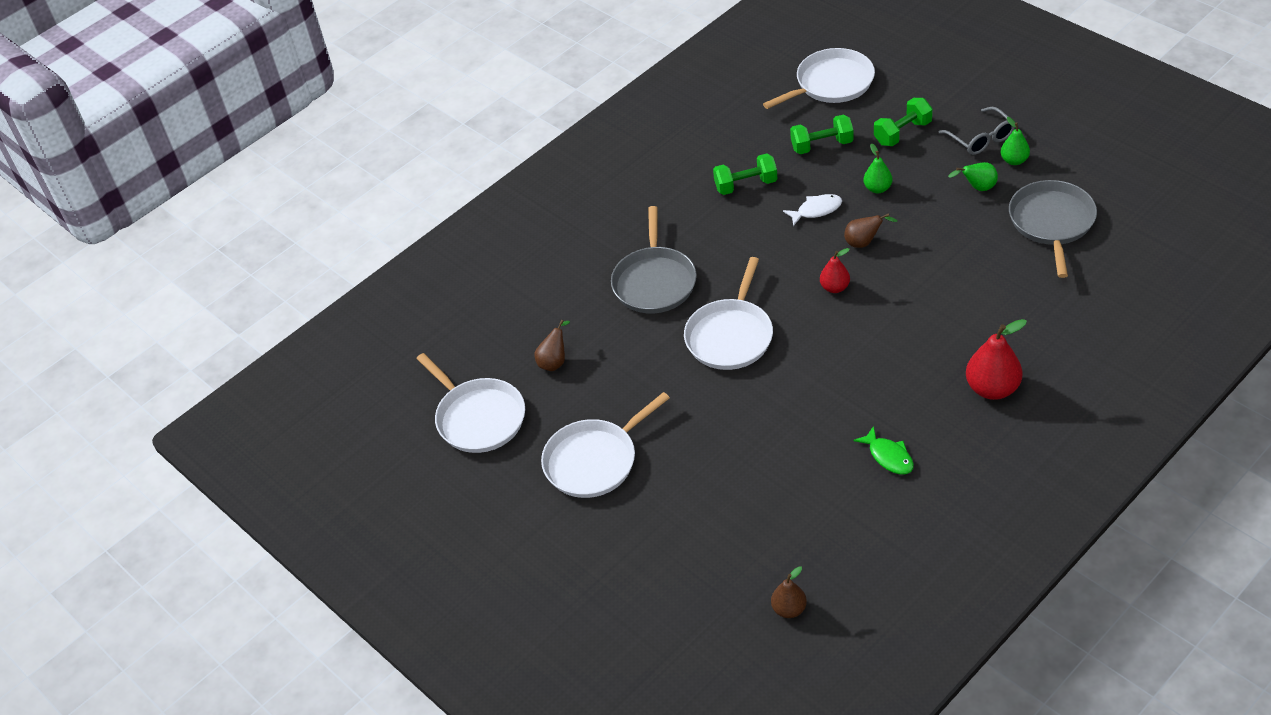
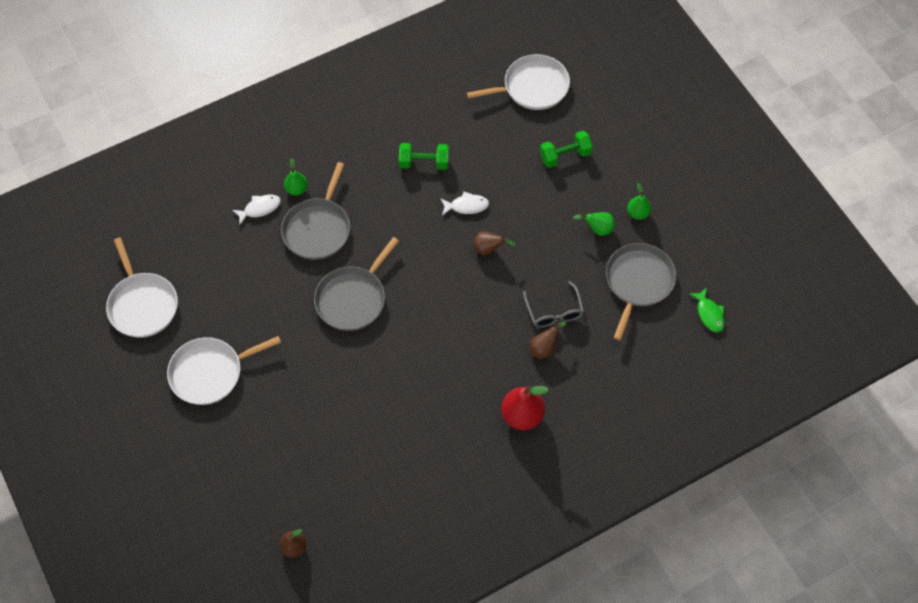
camera: 10 degrees right, 15 degrees up
brown pear [534,320,570,371] -> brown pear moved to [530,322,566,359]
white pan [684,257,773,370] -> grey pan [314,237,399,331]
green dumbbell [790,114,854,154] -> none
red pear [820,248,850,293] -> none
green fish [853,426,914,474] -> green fish moved to [689,288,725,333]
green pear [863,144,893,193] -> green pear moved to [284,158,308,196]
grey glasses [938,107,1015,155] -> grey glasses moved to [523,281,584,328]
none -> white fish [232,195,281,225]

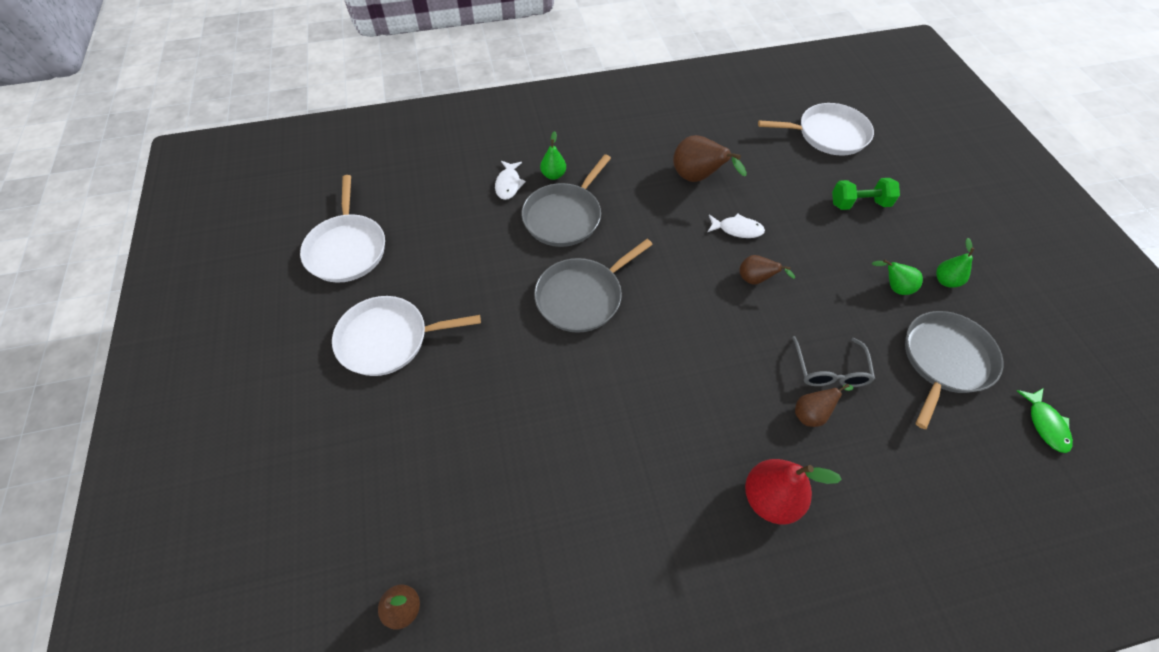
camera: 15 degrees right, 5 degrees down
white fish [232,195,281,225] -> white fish turned 105 degrees clockwise [495,161,526,200]
green dumbbell [399,143,449,170] -> brown pear [673,135,747,182]

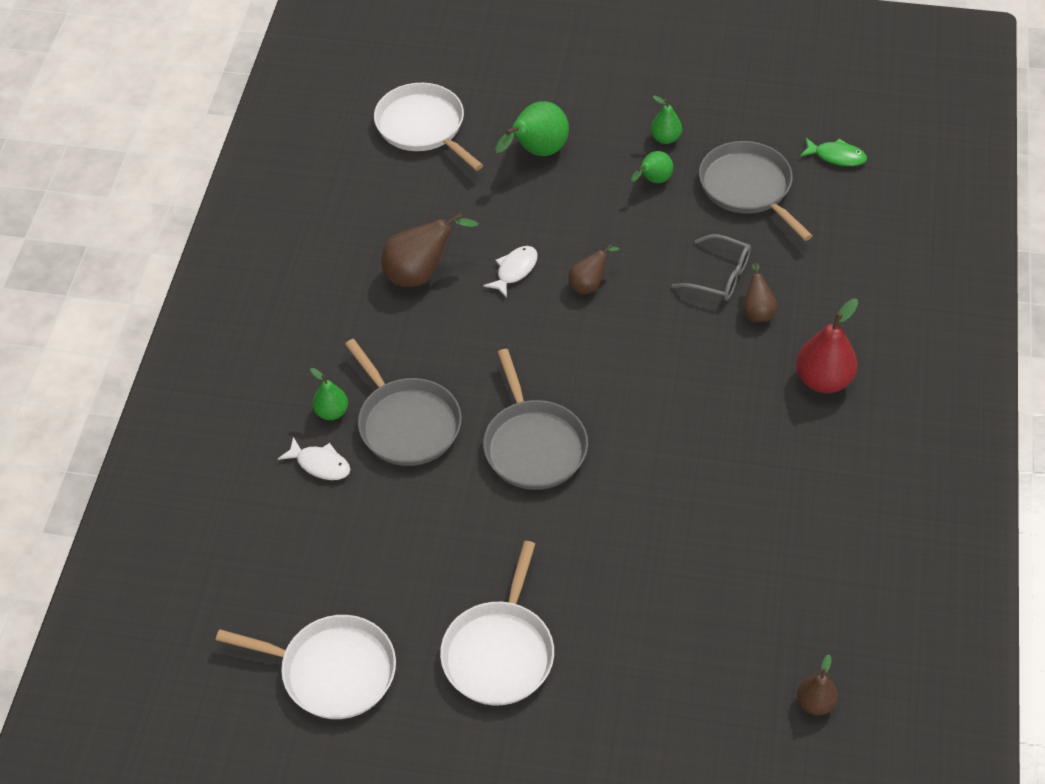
camera: 65 degrees left, 5 degrees down
white pan [758,103,874,156] -> white pan turned 60 degrees counterclockwise [374,83,483,171]
green dumbbell [832,178,900,210] -> green pear [495,101,569,156]

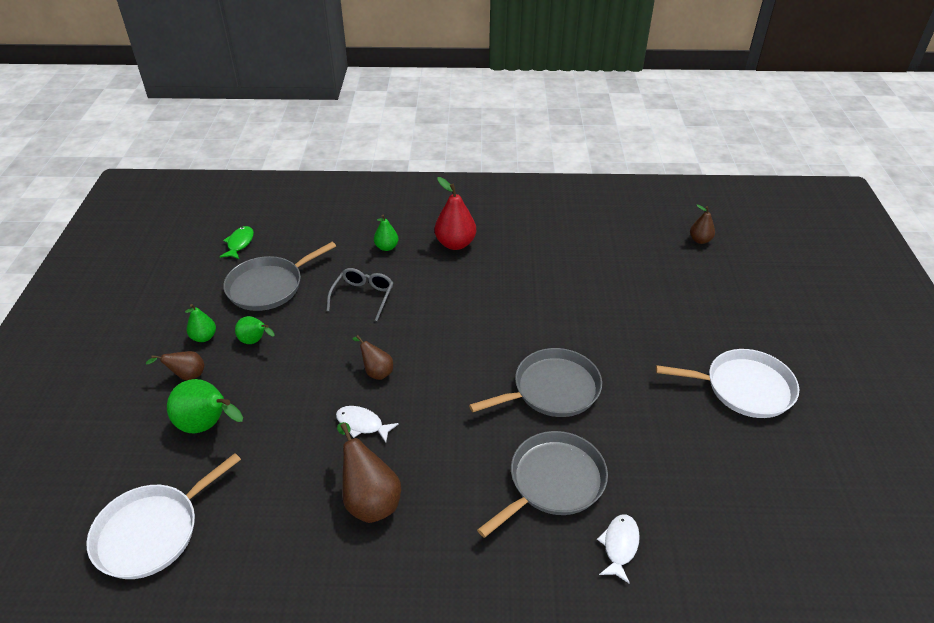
camera: 100 degrees left, 10 degrees down
white pan [216,615,396,719] -> none
green pear [310,368,348,420] -> green pear moved to [374,214,398,251]
brown pear [743,263,777,322] -> brown pear moved to [145,351,204,380]

